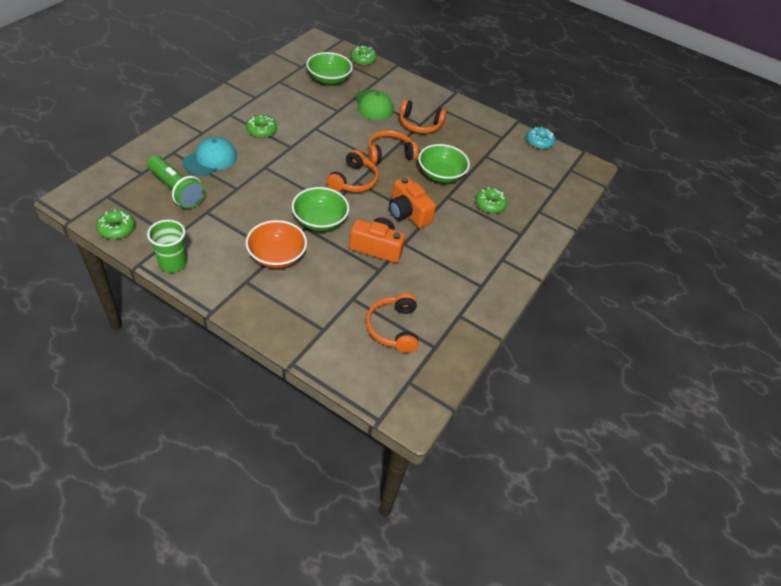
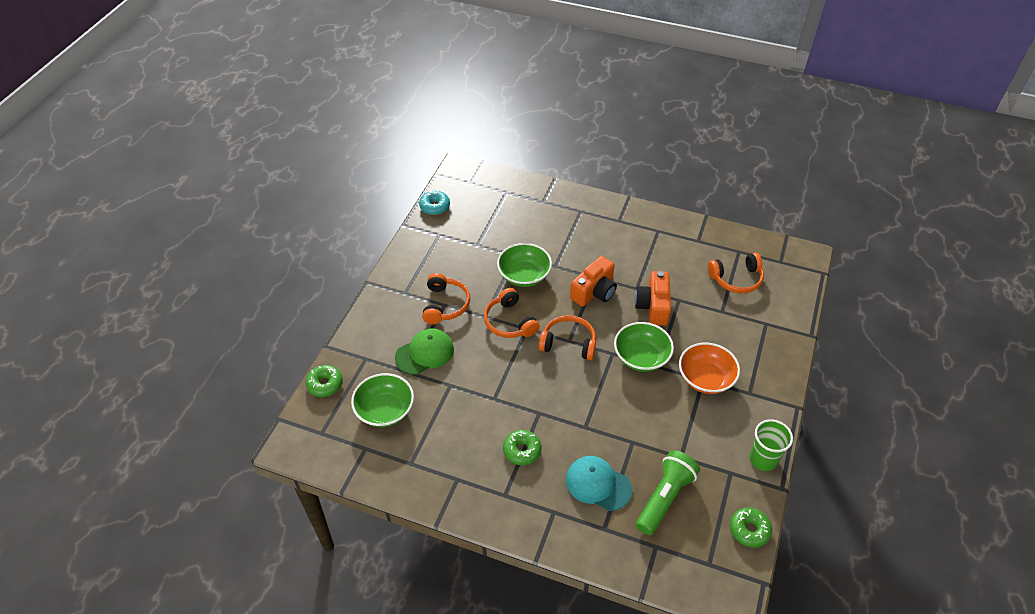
camera: 95 degrees left, 0 degrees up
green donut [475,187,507,213] -> none

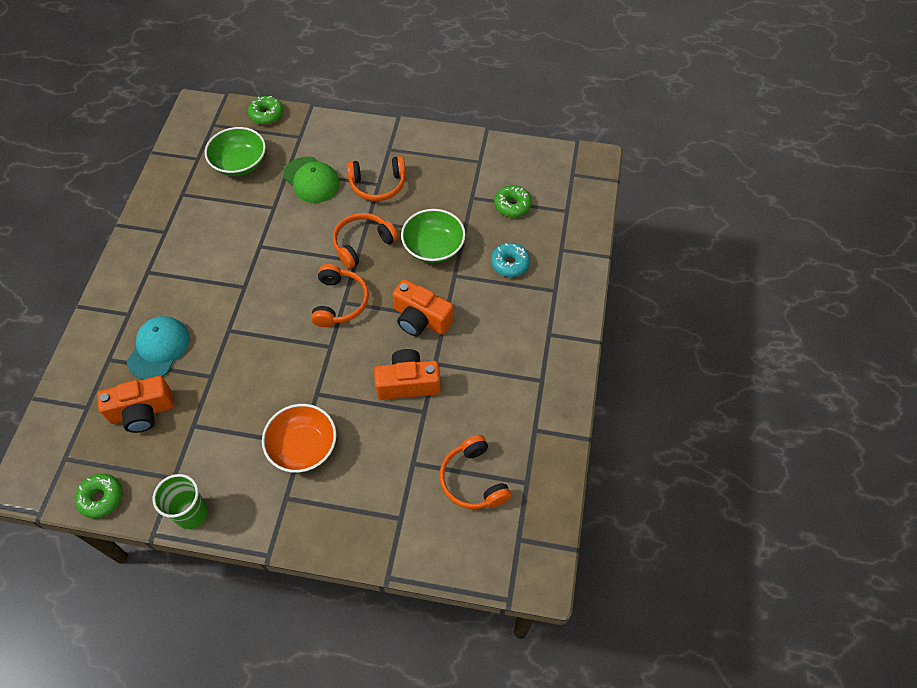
camera: 80 degrees right, 10 degrees up
turquoise donut [419,191,450,215] -> turquoise donut moved to [491,243,530,277]
green donut [503,430,542,465] -> green donut moved to [494,185,532,217]
green bowl [614,322,674,372] -> none
green flashlight [636,450,700,535] -> orange camera [97,376,174,433]

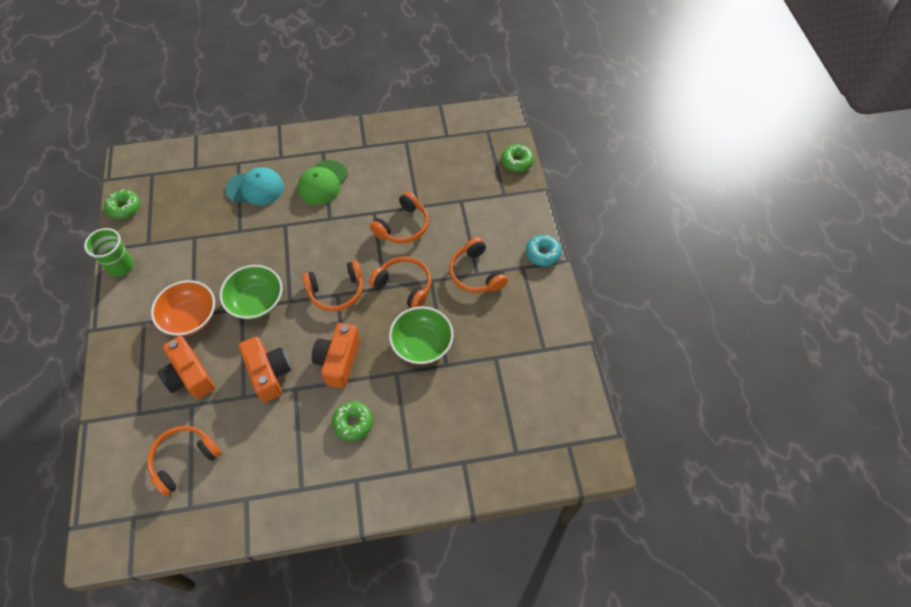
camera: 70 degrees right, 0 degrees up
orange camera [97,376,174,433] -> orange camera moved to [158,336,215,399]
green bowl [205,127,266,176] -> green bowl moved to [220,265,282,320]
green cap [283,157,340,203] -> green cap moved to [298,160,348,205]
turquoise donut [491,243,530,277] -> turquoise donut moved to [526,235,562,266]
green donut [494,185,532,217] -> green donut moved to [332,401,373,441]
none -> orange headphones [370,192,429,243]

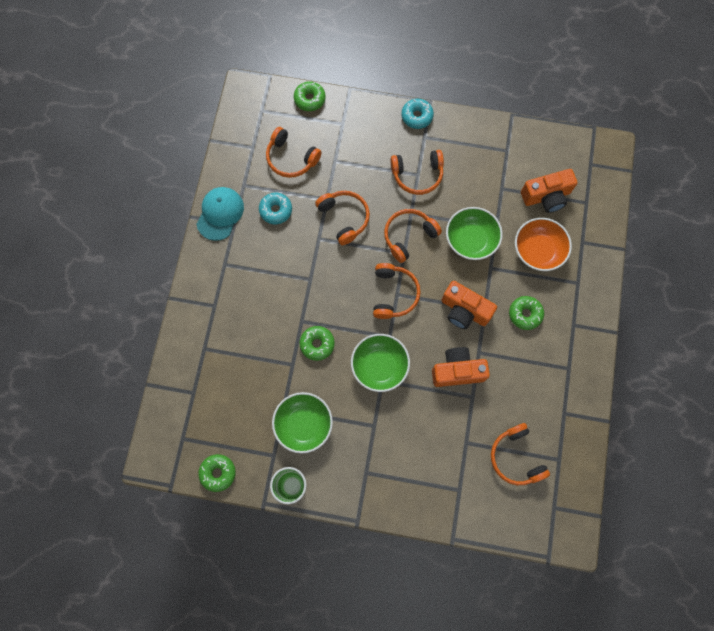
camera: 70 degrees left, 15 degrees up
orange bowl [151,280,215,336] -> orange bowl moved to [515,218,572,271]
orange camera [158,336,215,399] -> orange camera moved to [521,169,577,213]
turquoise cap [225,167,284,205] -> turquoise cap moved to [196,187,244,241]
green cap [298,160,348,205] -> none
none -> turquoise donut [259,193,292,224]
none -> orange headphones [266,127,322,178]
none -> green bowl [272,392,333,453]
none -> green donut [299,326,335,361]

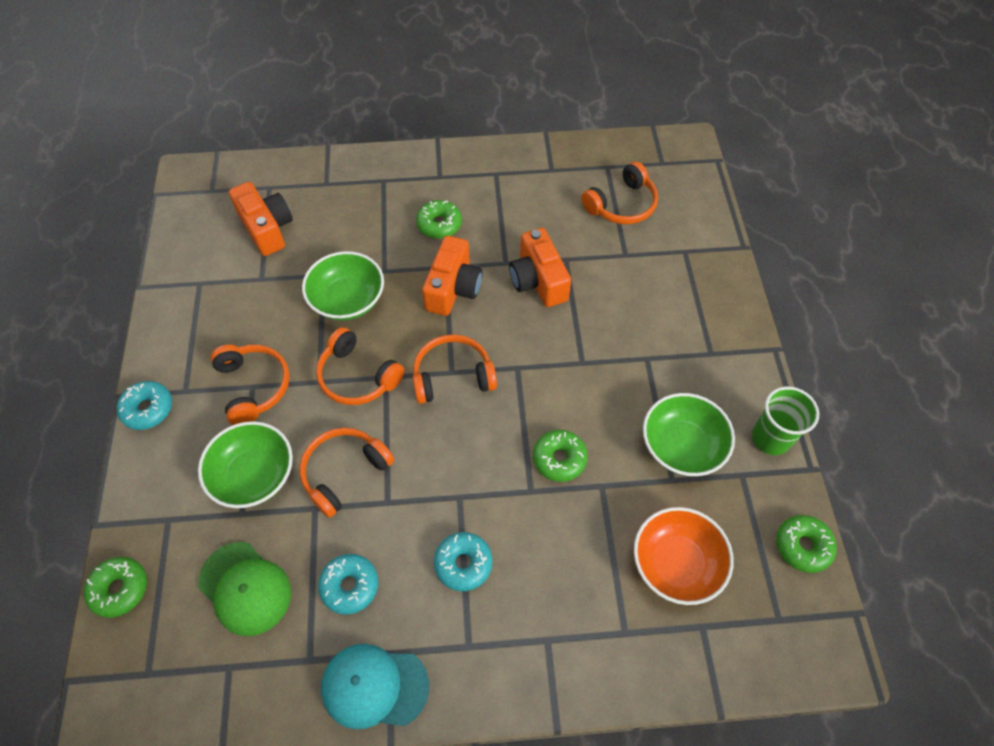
camera: 105 degrees left, 15 degrees down
orange headphones [266,127,322,178] -> green cap [198,542,291,636]
green bowl [351,334,410,392] -> green bowl moved to [198,421,293,508]
orange bowl [515,218,572,271] -> orange bowl moved to [634,507,734,605]
none -> turquoise donut [434,532,492,591]

